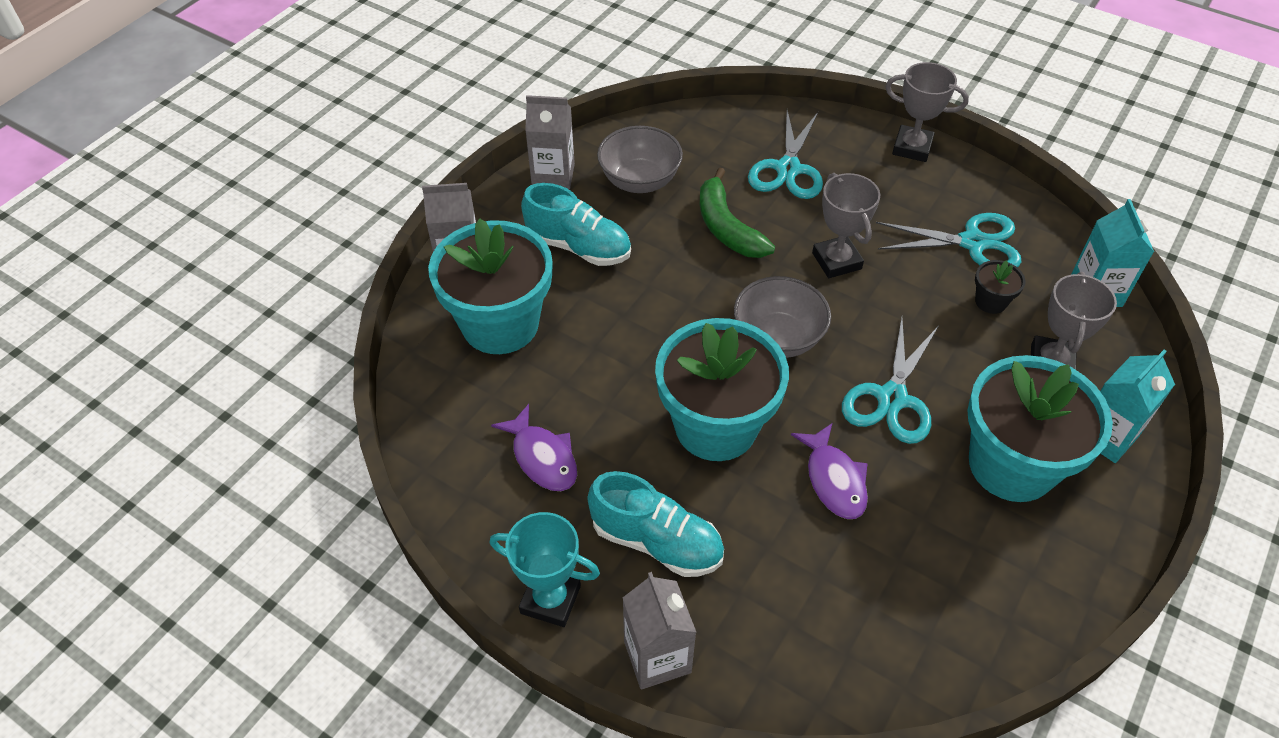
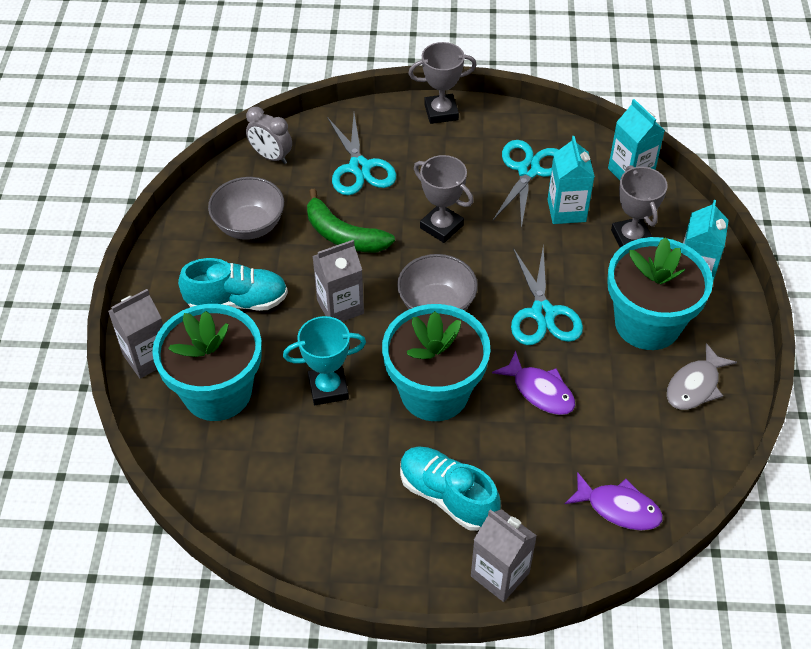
camera: 30 degrees left, 0 degrees up
turquoise trophy [490,512,600,627] -> turquoise trophy moved to [283,316,366,405]
purple fish [491,404,577,491] -> purple fish moved to [565,472,663,531]
grey carton [525,95,575,190] -> grey carton moved to [313,240,364,322]
turquoise shoe [587,471,724,577] -> turquoise shoe turned 135 degrees counterclockwise [400,446,501,531]
turquoise scissors [876,213,1022,267] -> turquoise scissors turned 45 degrees counterclockwise [493,140,559,229]
black flower pot [975,260,1026,314] -> turquoise carton [547,136,595,224]
none -> grey clock [246,107,292,164]
none -> grey fish [667,343,737,410]

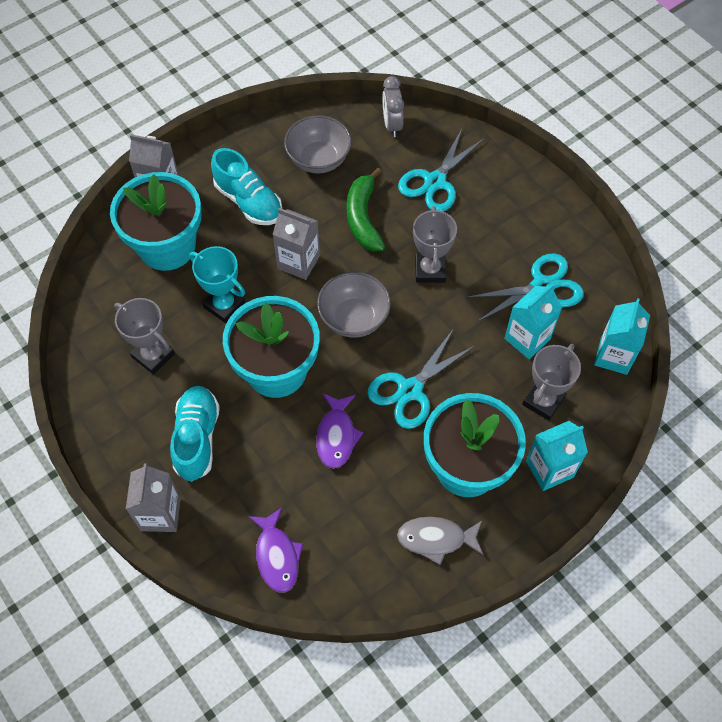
camera: 50 degrees right, 10 degrees up
grey trophy [408,42,477,124] -> grey trophy moved to [114,298,175,375]

